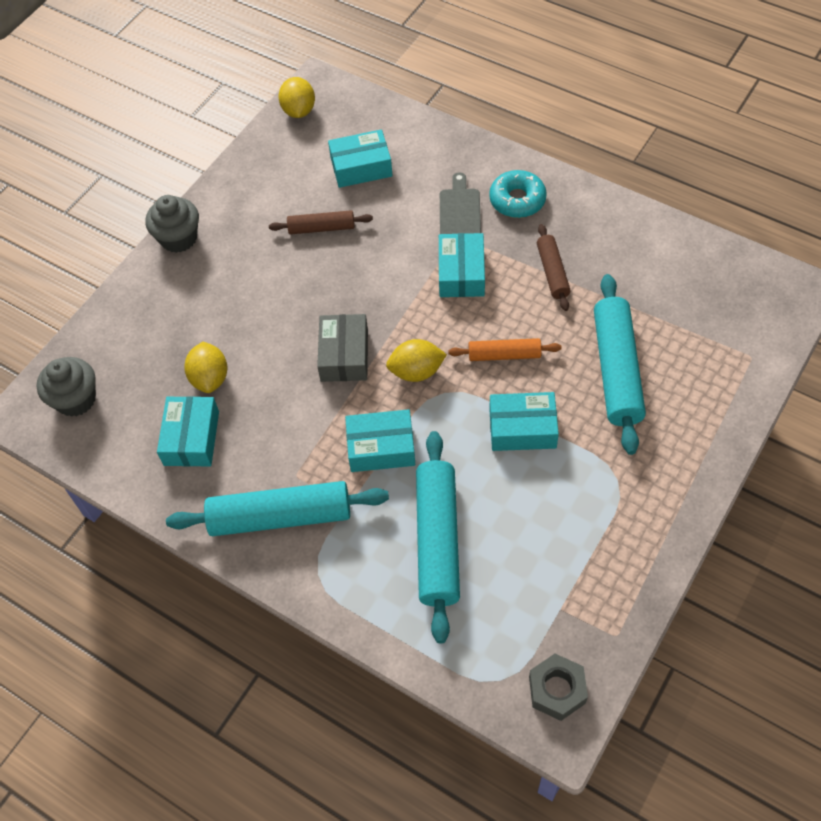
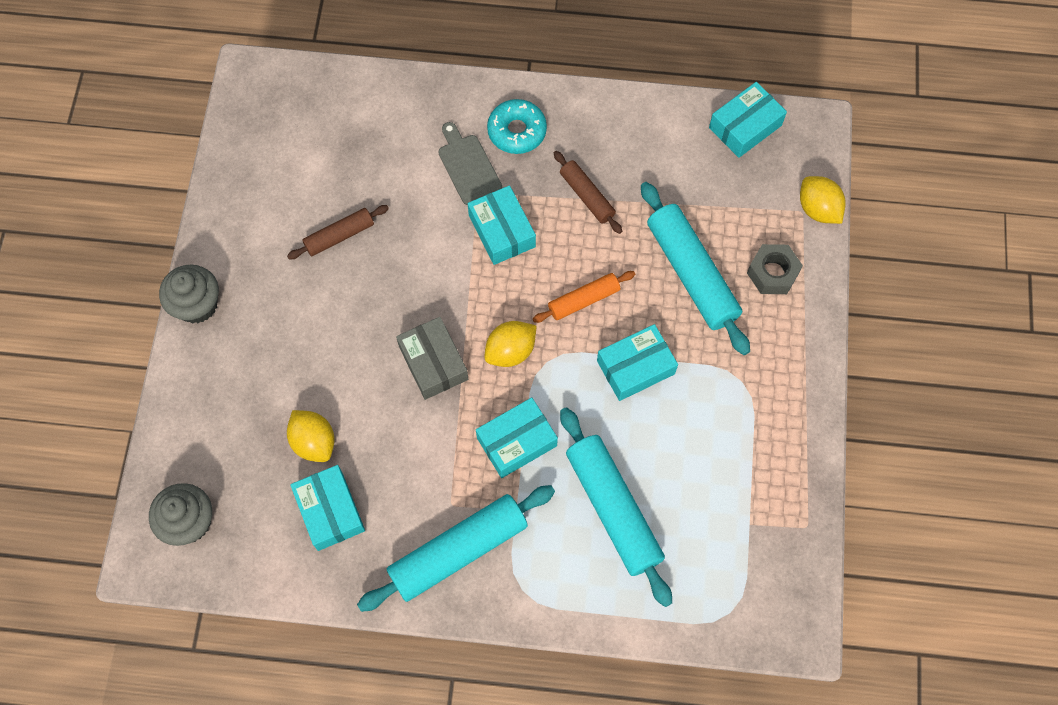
camera: 30 degrees left, 10 degrees up
yellow lemon [278,77,315,118] -> yellow lemon moved to [800,176,846,224]
turquoise box [328,129,393,188] -> turquoise box moved to [709,82,787,158]
grey nut [529,654,588,721] -> grey nut moved to [747,244,803,294]

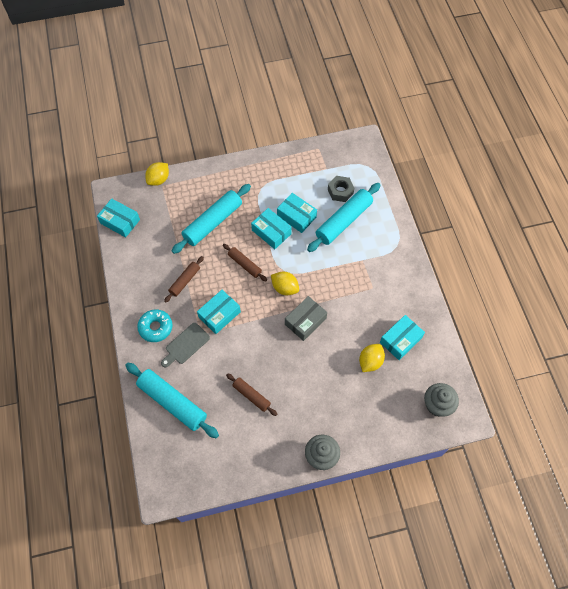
camera: 110 degrees left, 5 degrees down
turquoise rolling pin [357,485,555,612] -> turquoise rolling pin moved to [125,363,219,438]
turquoise box [476,397,558,478] -> turquoise box moved to [277,193,317,233]
orange rolling pin [533,271,635,323] -> brown rolling pin [223,244,267,281]
grey nut [747,244,803,294] -> grey nut moved to [328,176,354,202]

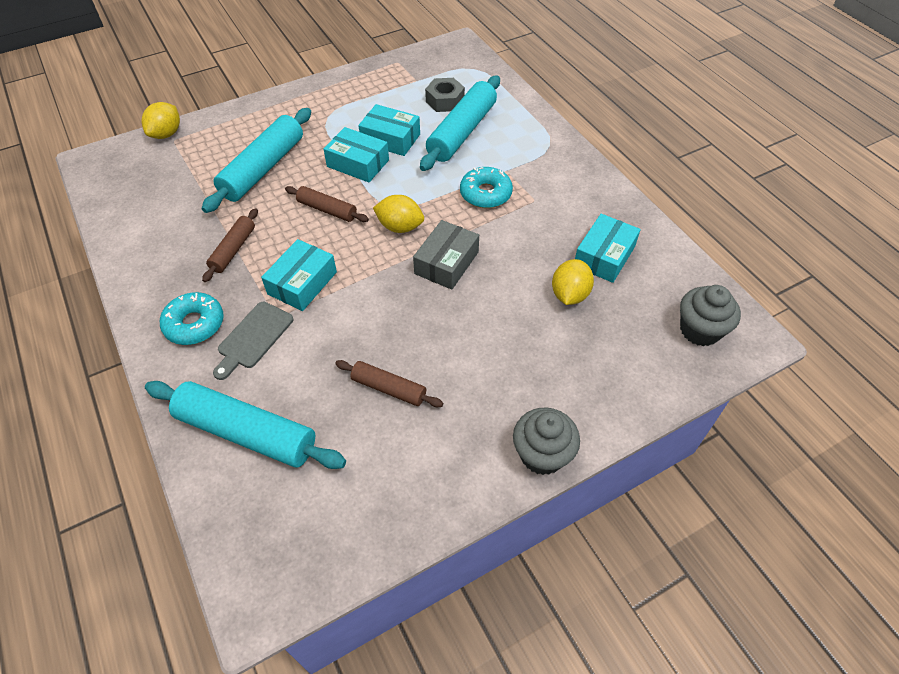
camera: 15 degrees left, 10 degrees down
turquoise box [97,198,140,237] -> none
none -> turquoise donut [460,167,513,208]

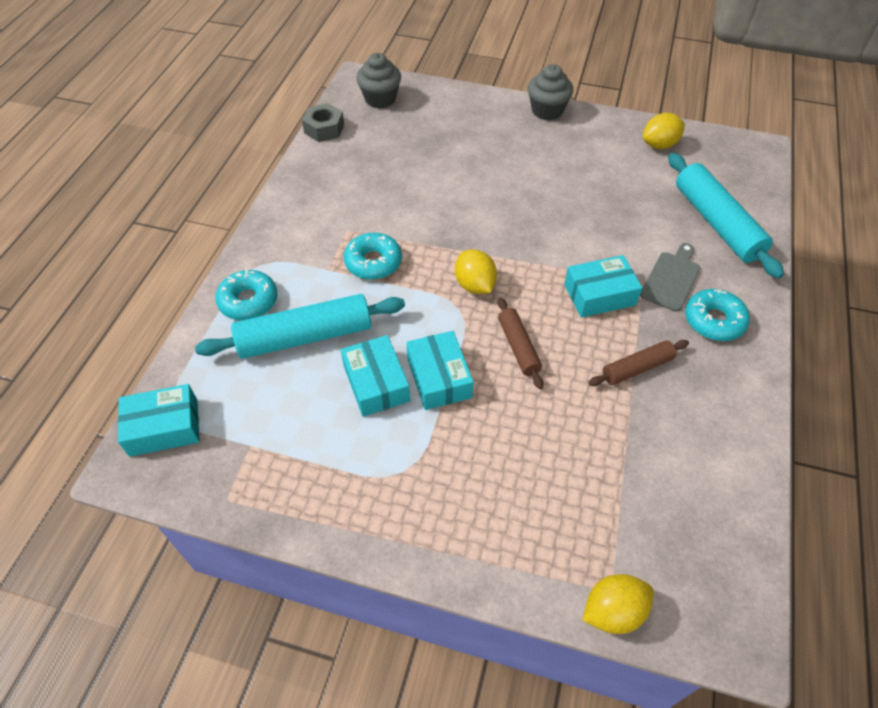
camera: 135 degrees left, 0 degrees up
turquoise rolling pin [202,108,311,213] -> none
grey cutting board [213,302,293,380] -> grey cutting board turned 45 degrees counterclockwise [640,243,700,312]
brown rolling pin [335,360,443,407] -> none
grey box [413,220,479,290] -> none
grey nut [425,78,465,112] -> grey nut moved to [302,103,344,142]
yellow lemon [552,259,594,305] -> yellow lemon moved to [643,113,685,149]
turquoise box [575,214,641,283] -> turquoise box moved to [118,384,200,457]
none -> turquoise donut [216,269,277,320]

